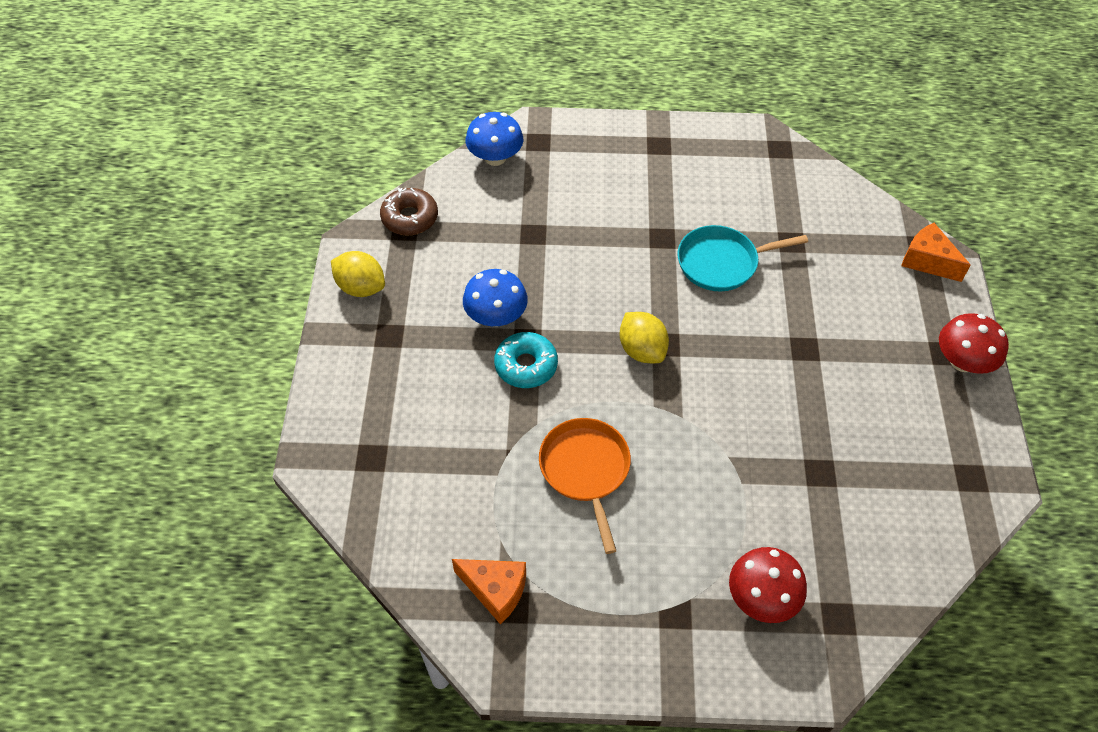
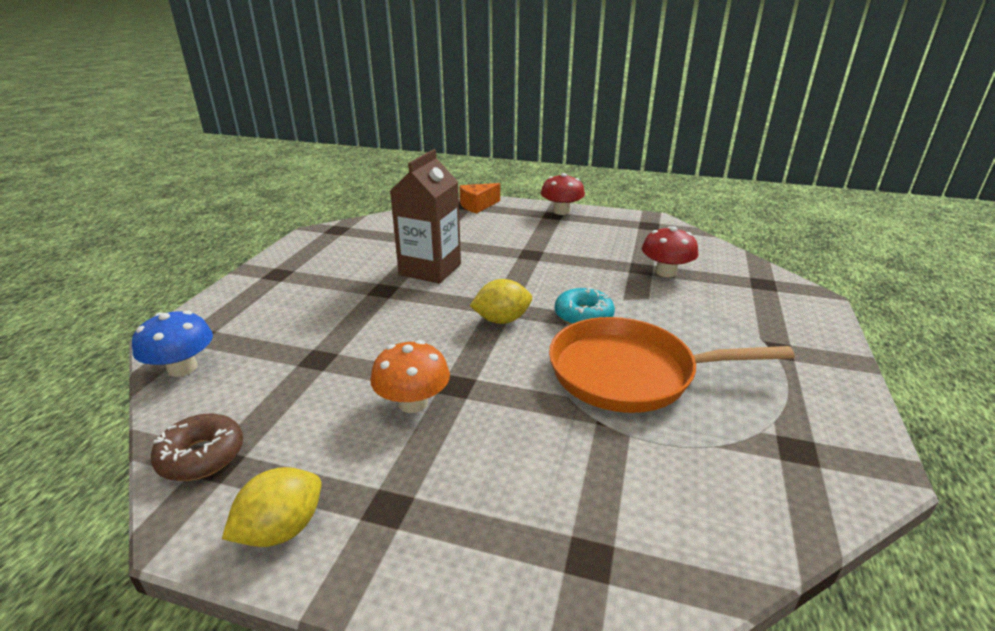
camera: 75 degrees left, 25 degrees down
orange cheese [452,559,526,625] -> none
blue mushroom [463,269,528,327] -> orange mushroom [370,340,450,413]
turquoise donut [494,332,558,388] -> turquoise donut moved to [555,287,615,325]
orange pan [539,418,631,554] -> orange pan [549,317,794,413], size x1.52
turquoise pan [678,225,808,291] -> brown carton [390,149,461,284]
red mushroom [729,547,807,623] -> red mushroom moved to [642,226,698,277]

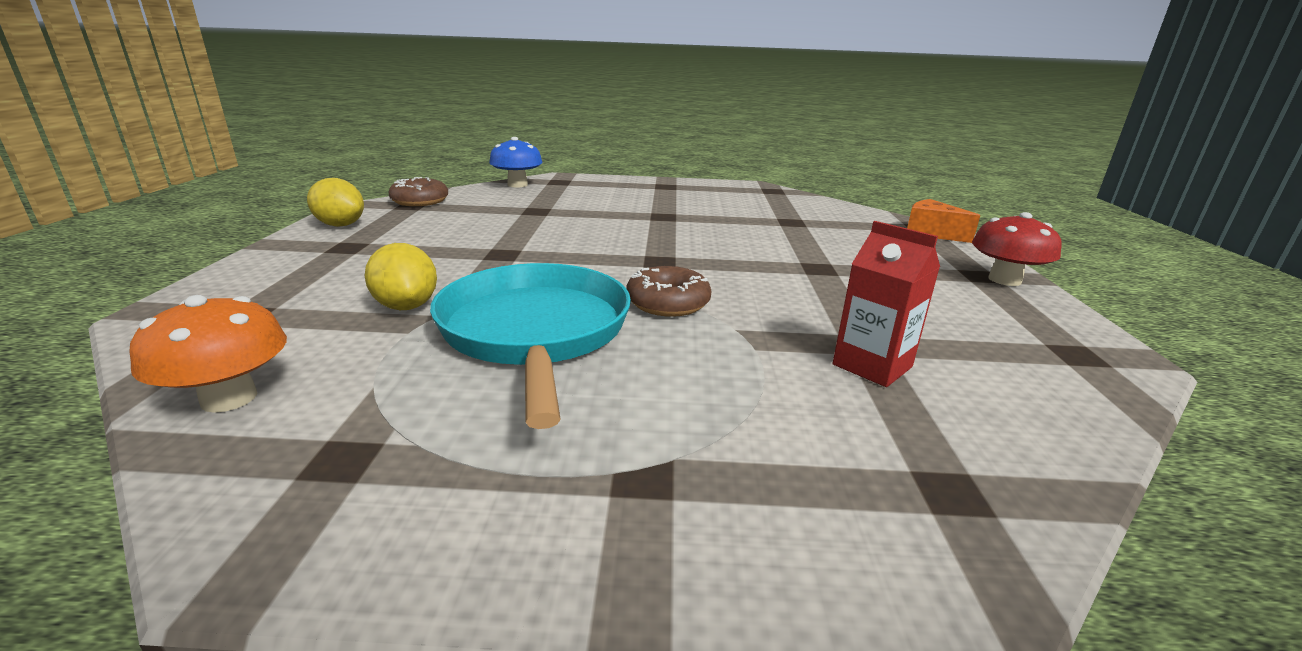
camera: 75 degrees right, 5 degrees down
orange mushroom [370,340,450,413] -> orange mushroom moved to [129,295,287,413]
brown carton [390,149,461,284] -> none
yellow lemon [470,279,532,324] -> yellow lemon moved to [365,243,437,310]
orange pan [549,317,794,413] -> turquoise pan [430,263,631,429]
turquoise donut [555,287,615,325] -> brown donut [627,266,712,317]
red mushroom [642,226,698,277] -> red carton [833,221,940,387]

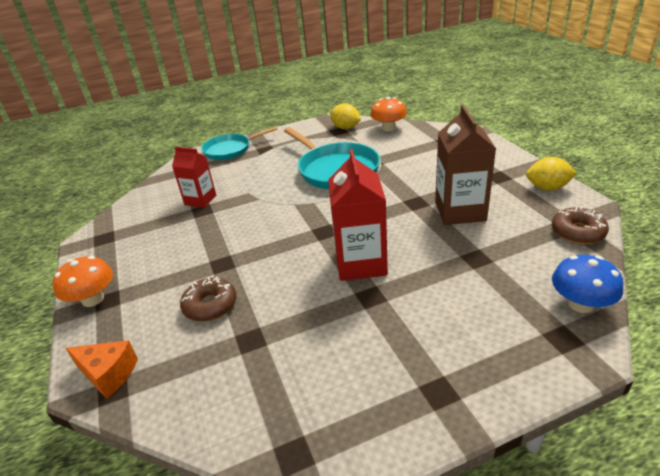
camera: 160 degrees right, 10 degrees up
yellow lemon [365,243,437,310] -> yellow lemon moved to [330,103,361,129]
brown donut [627,266,712,317] -> brown donut moved to [180,276,237,322]
red mushroom [972,212,1062,286] -> orange mushroom [52,256,113,307]
none -> turquoise pan [201,127,277,160]
none -> red carton [328,149,388,281]
none -> brown carton [435,105,496,225]

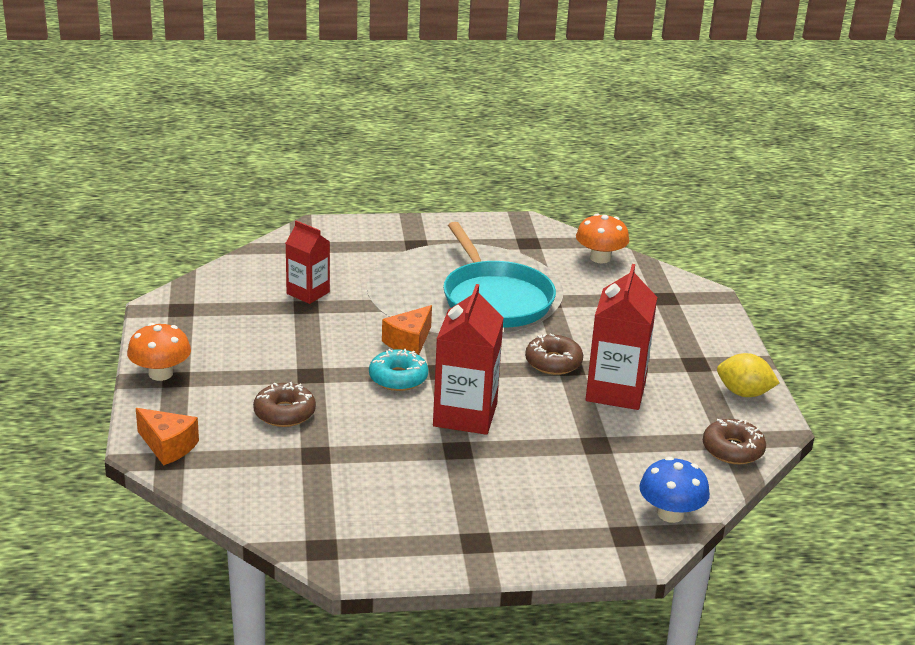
camera: 10 degrees right, 5 degrees down
turquoise pan [201,127,277,160] -> none
yellow lemon [330,103,361,129] -> none
brown carton [435,105,496,225] -> red carton [585,264,657,410]
none -> turquoise donut [369,349,428,391]
none -> orange cheese [382,305,432,355]
none -> brown donut [525,334,583,375]

